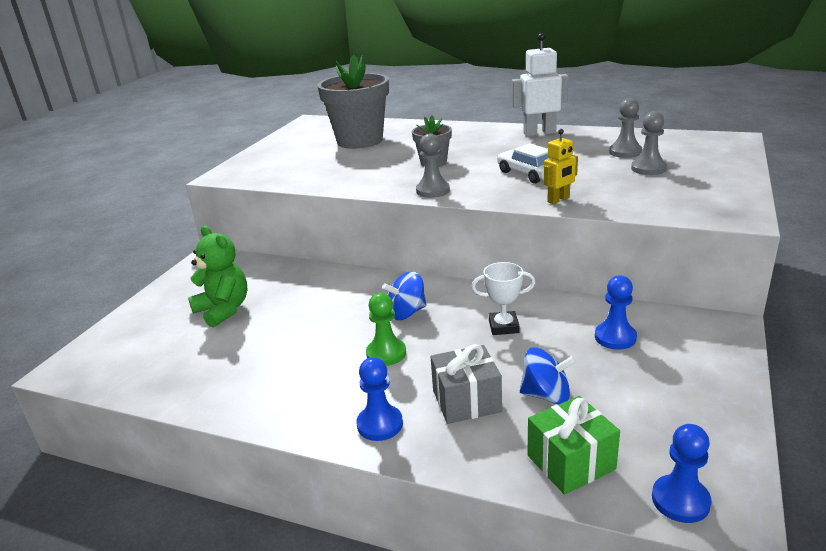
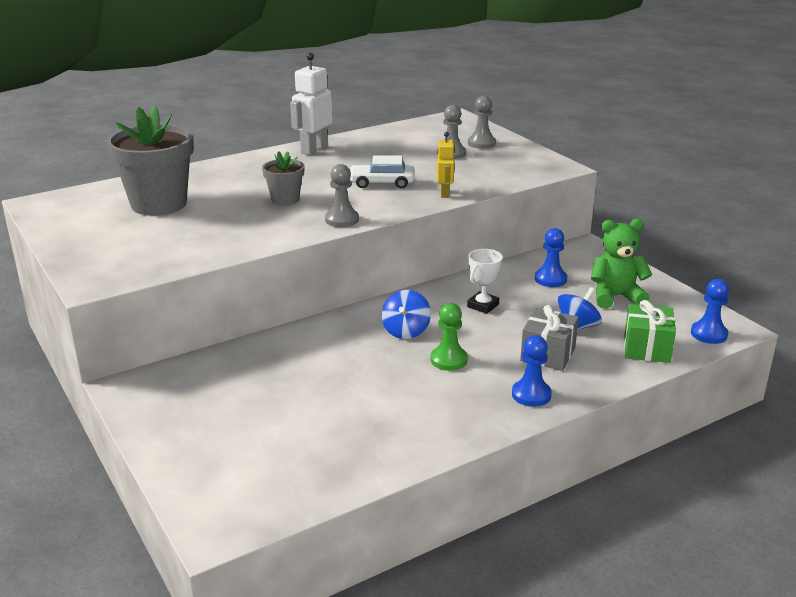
camera: 55 degrees left, 0 degrees up
green teddy bear [188,225,248,328] -> green teddy bear moved to [591,219,653,309]
grey pawn [609,98,642,158] -> grey pawn moved to [468,96,496,149]

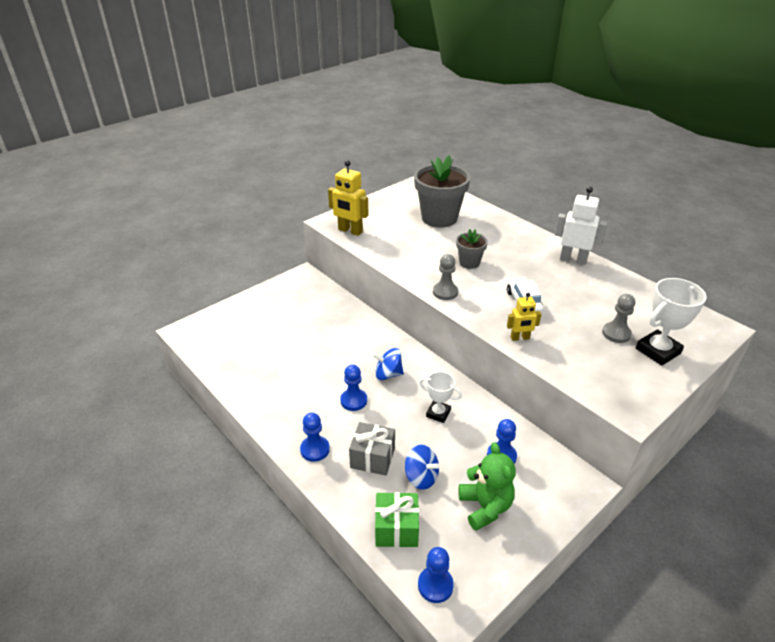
camera: 80 degrees right, 10 degrees up
green pawn [430,303,468,371] -> blue pawn [340,365,367,411]
grey pawn [468,96,496,149] -> white trophy [636,278,707,366]
none -> yellow robot [328,160,369,236]

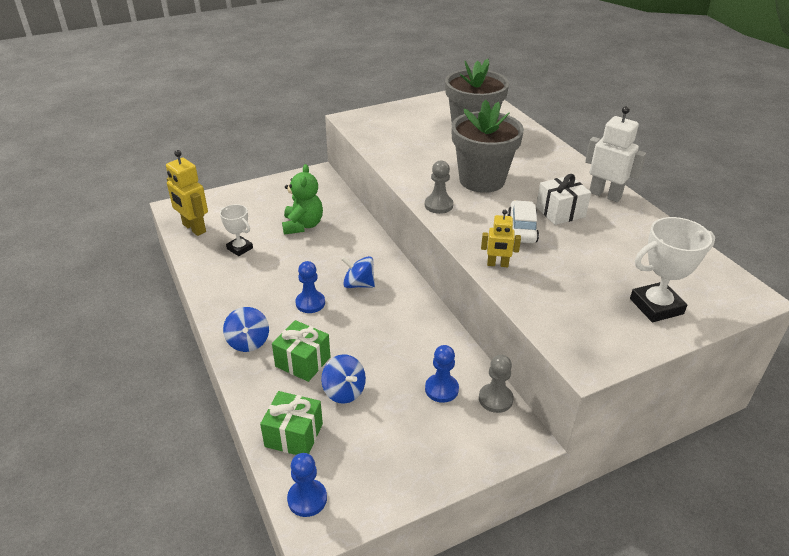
camera: 15 degrees right, 0 degrees up
blue pawn [300,413,330,462] -> blue spinning top [223,307,269,352]
yellow robot [328,160,369,236] -> yellow robot moved to [166,150,208,236]
grey gift [349,422,395,476] -> green gift [272,320,330,382]
white trophy [419,371,462,423] -> white trophy moved to [220,204,253,256]
grey flower pot [456,229,488,269] -> grey flower pot [451,99,524,193], size x1.95
green teddy bear [458,442,516,531] -> green teddy bear moved to [282,164,323,235]
grey pawn [602,294,635,343] -> grey pawn moved to [479,355,514,413]
none -> white gift [536,174,591,225]

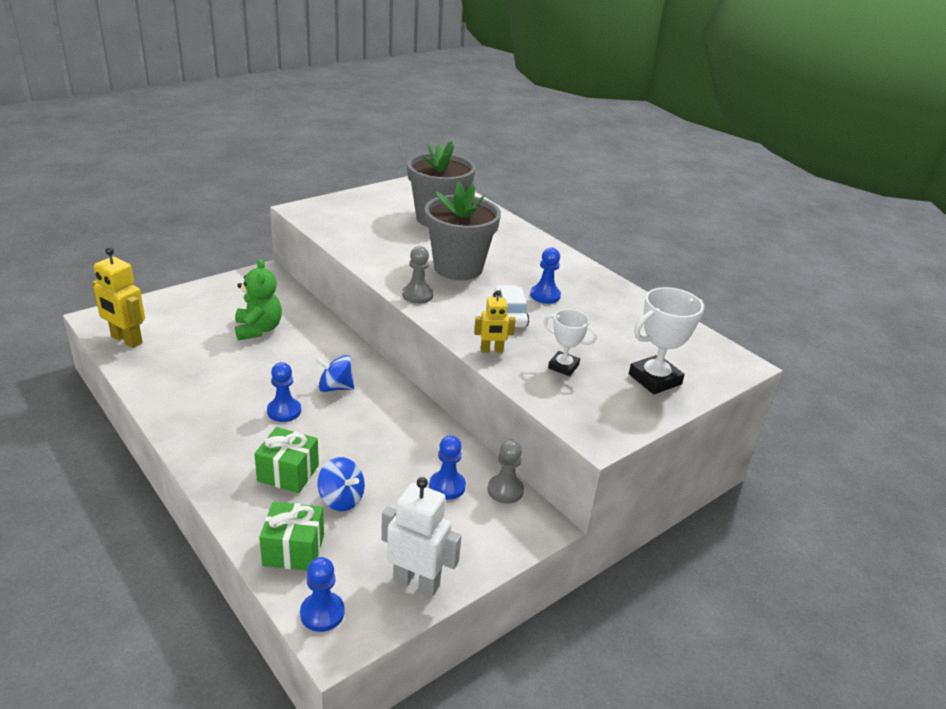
camera: 15 degrees left, 5 degrees down
white trophy [220,204,253,256] -> white trophy moved to [544,309,597,376]
blue spinning top [223,307,269,352] -> none
white gift [536,174,591,225] -> blue pawn [530,248,561,304]
white robot [585,106,646,202] -> white robot moved to [381,477,462,596]

